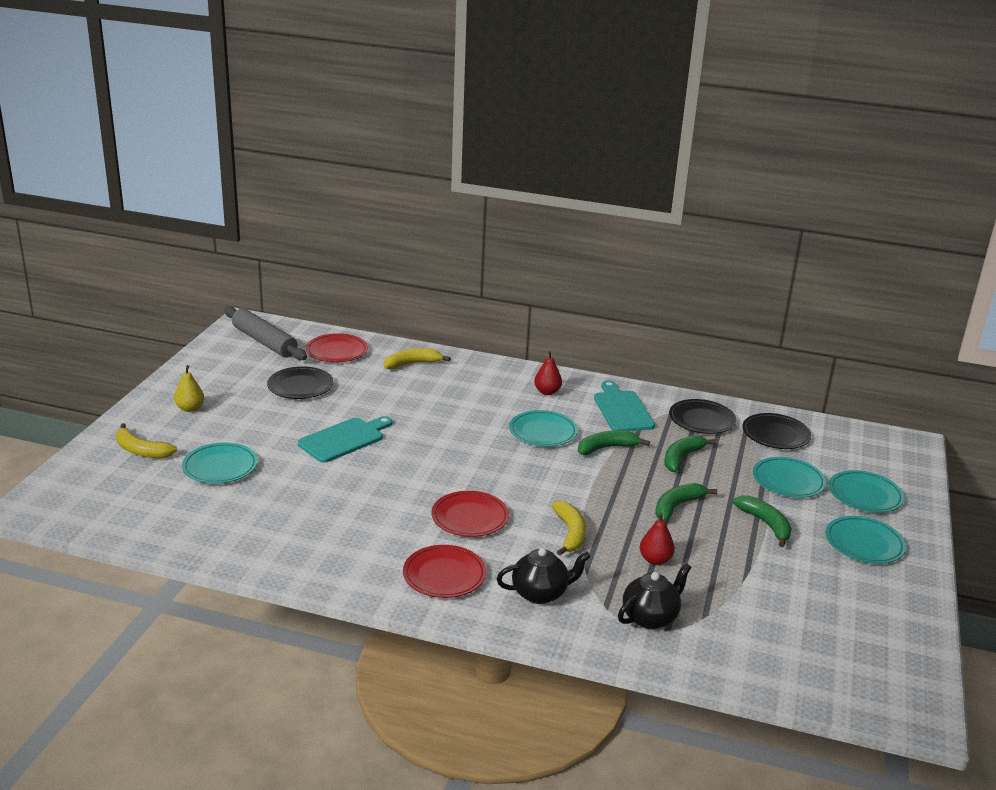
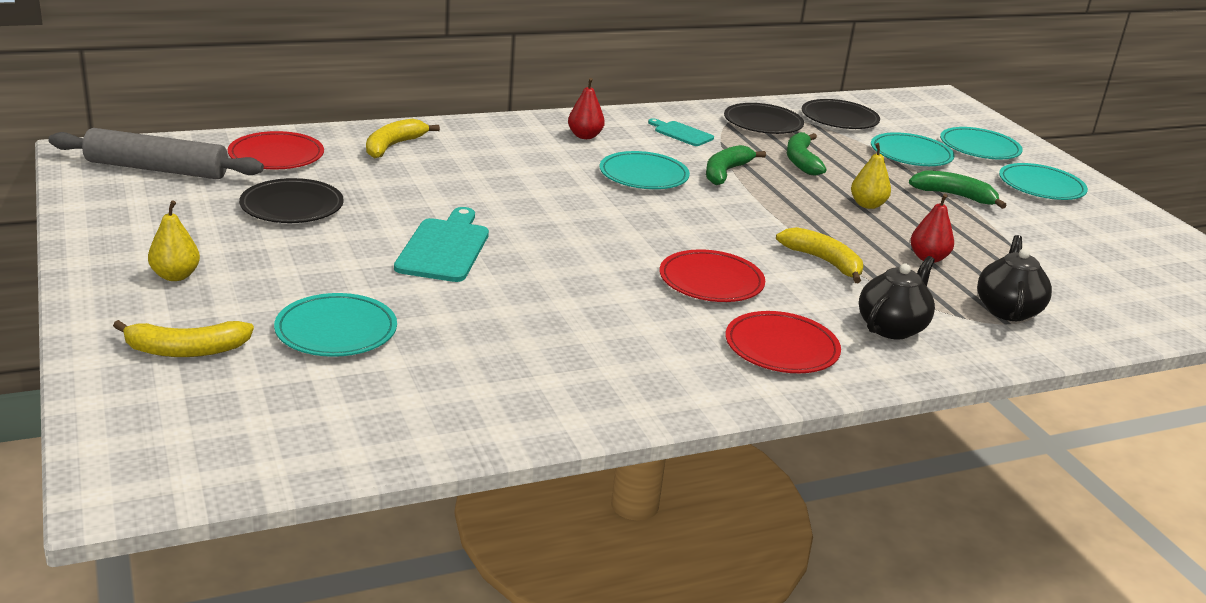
camera: 40 degrees left, 0 degrees up
turquoise cutting board [594,381,655,431] -> turquoise cutting board [648,118,714,146], size x0.59
green banana [655,483,717,522] -> yellow pear [851,143,891,209]

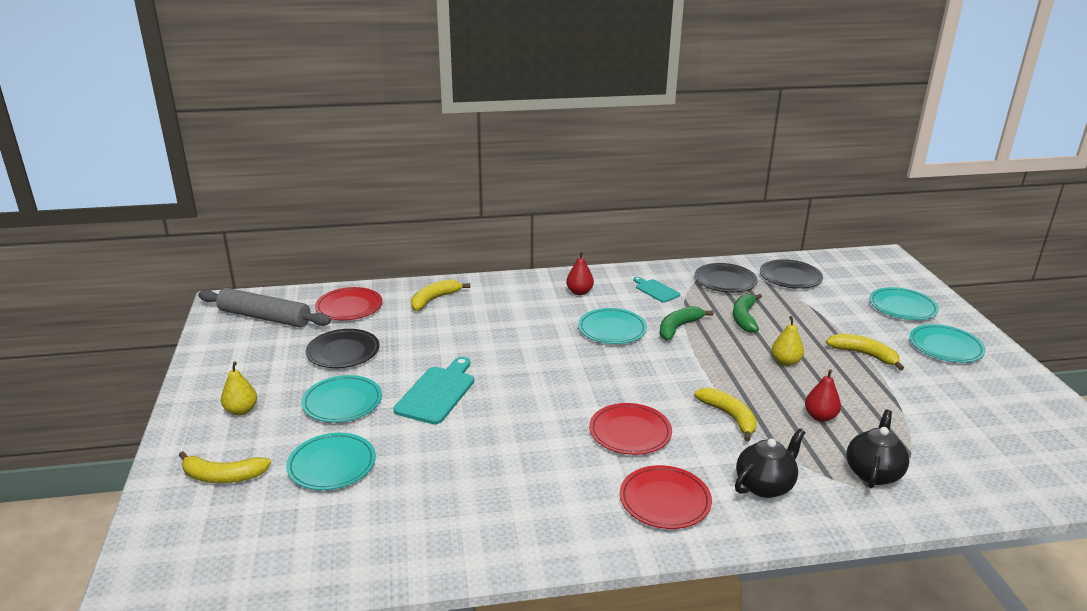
camera: 15 degrees right, 0 degrees up
turquoise plate [871,132,955,166] -> turquoise plate moved to [301,375,382,422]
green banana [909,170,1007,209] -> yellow banana [826,333,904,370]

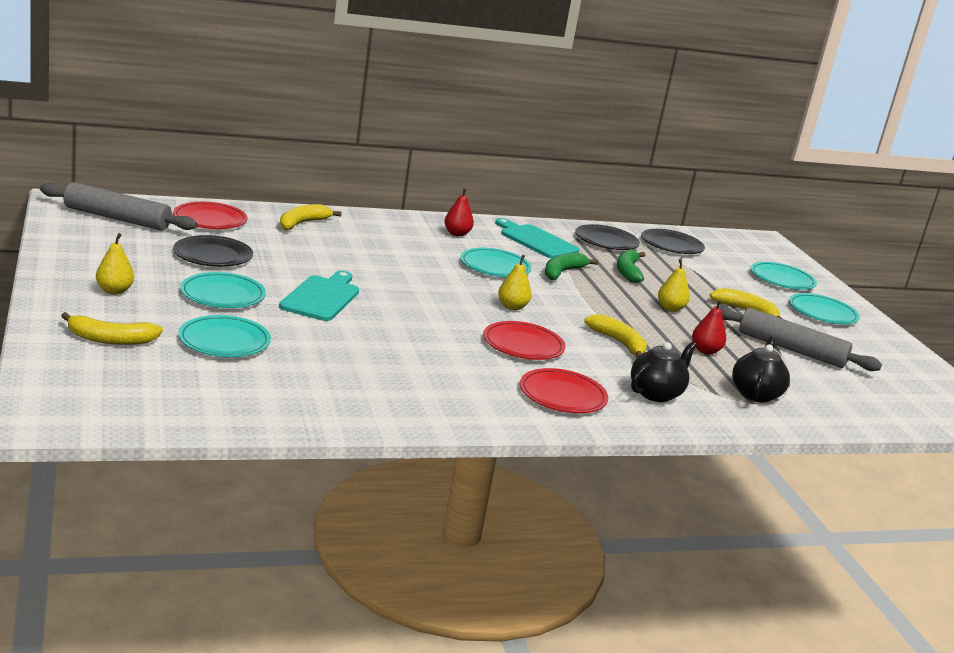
camera: 10 degrees left, 5 degrees down
turquoise cutting board [633,277,680,303] -> turquoise cutting board [495,218,579,259], size x1.68
none -> yellow pear [498,254,532,310]
none -> grey rolling pin [715,306,882,371]

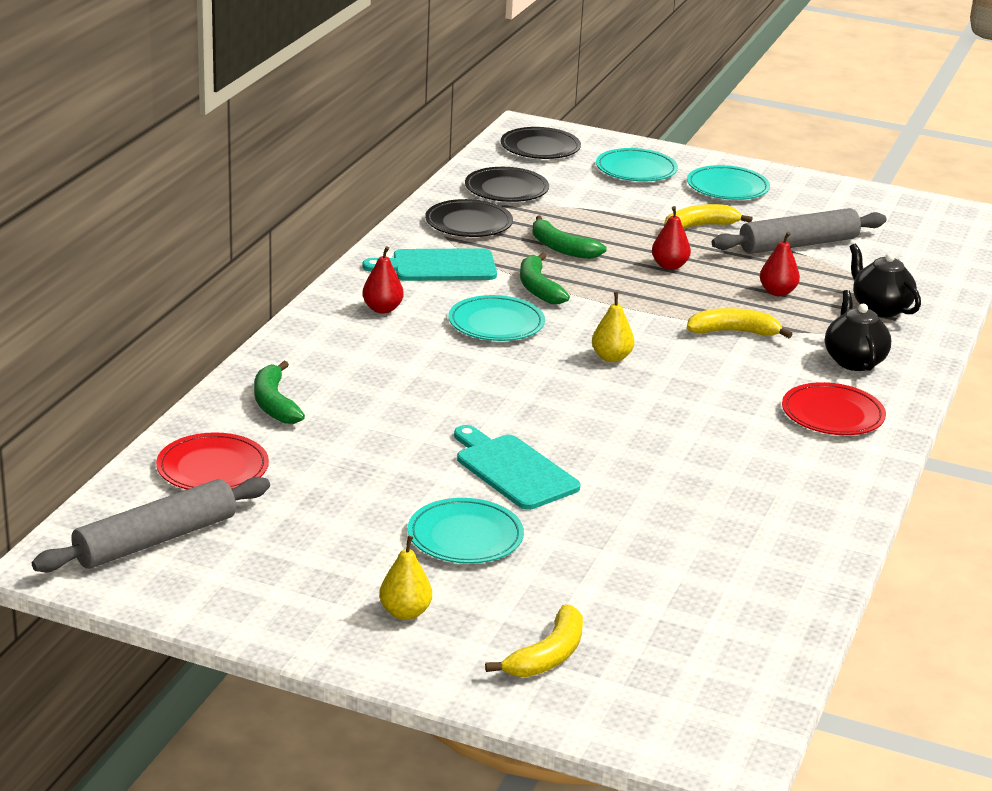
camera: 50 degrees left, 5 degrees up
black plate [173,235,253,267] -> black plate moved to [501,127,581,159]
turquoise plate [178,315,271,357] -> none
yellow banana [280,204,341,230] -> green banana [254,361,305,424]
red plate [483,321,566,360] -> none
yellow pear [658,259,690,312] -> red pear [652,206,691,270]

